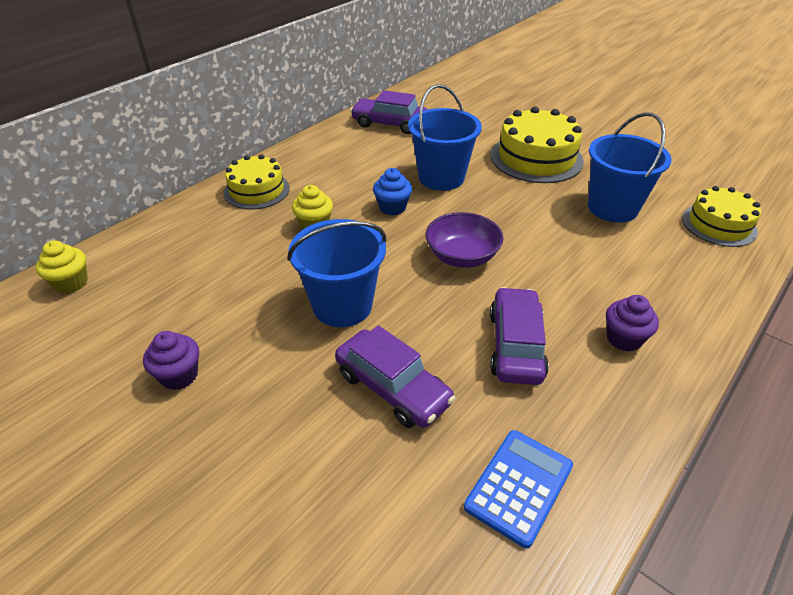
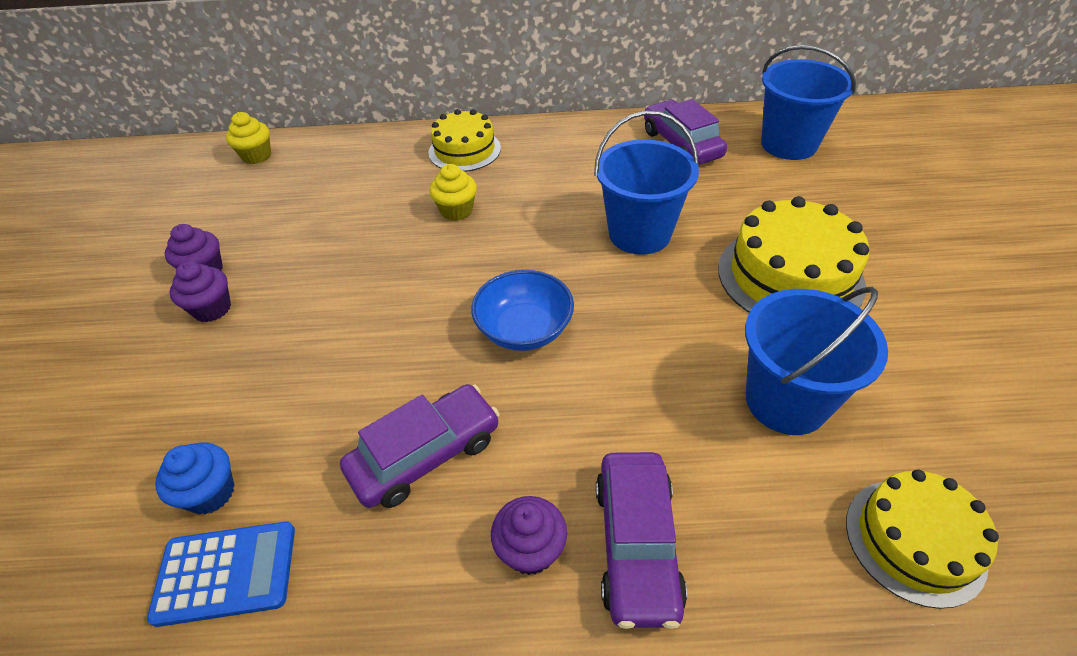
camera: 50 degrees right, 5 degrees up
blue bucket [287,219,386,327] -> blue bucket moved to [761,45,856,160]
purple car [335,325,456,428] -> purple car moved to [596,452,687,629]
blue cupcake [373,168,412,216] -> blue cupcake moved to [155,442,235,514]
purple bowl [426,212,503,268] -> blue bowl [471,270,574,351]
none -> purple cupcake [169,261,231,322]

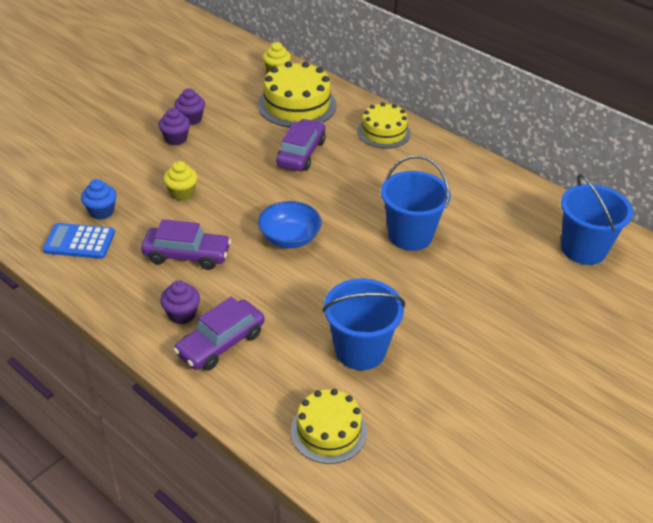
camera: 40 degrees right, 5 degrees down
blue calculator [147,521,295,627] -> blue calculator turned 150 degrees clockwise [43,223,115,259]
yellow cupcake [429,164,477,221] -> yellow cupcake moved to [163,161,198,201]
purple car [644,99,727,165] -> purple car moved to [276,119,326,171]
yellow cake [718,196,869,313] -> yellow cake moved to [258,61,336,127]

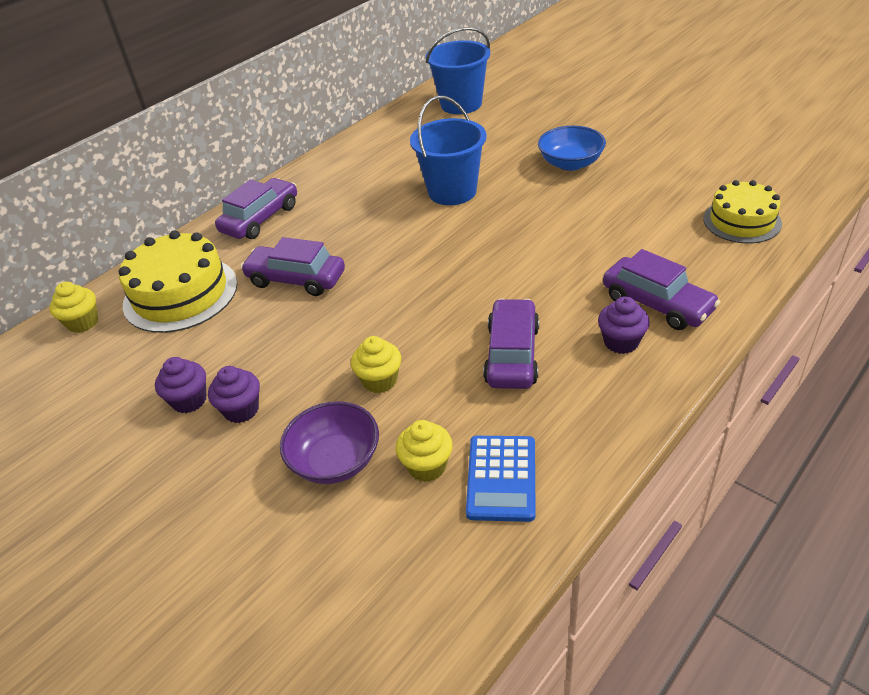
camera: 85 degrees left, 0 degrees up
blue cupcake [81,179,117,220] -> yellow cupcake [396,420,453,482]
blue bowl [258,201,322,248] -> blue bowl moved to [538,126,606,171]
blue bucket [322,278,405,370] -> none
yellow cake [357,102,411,149] -> purple car [215,178,297,239]
none -> purple bowl [280,401,379,484]

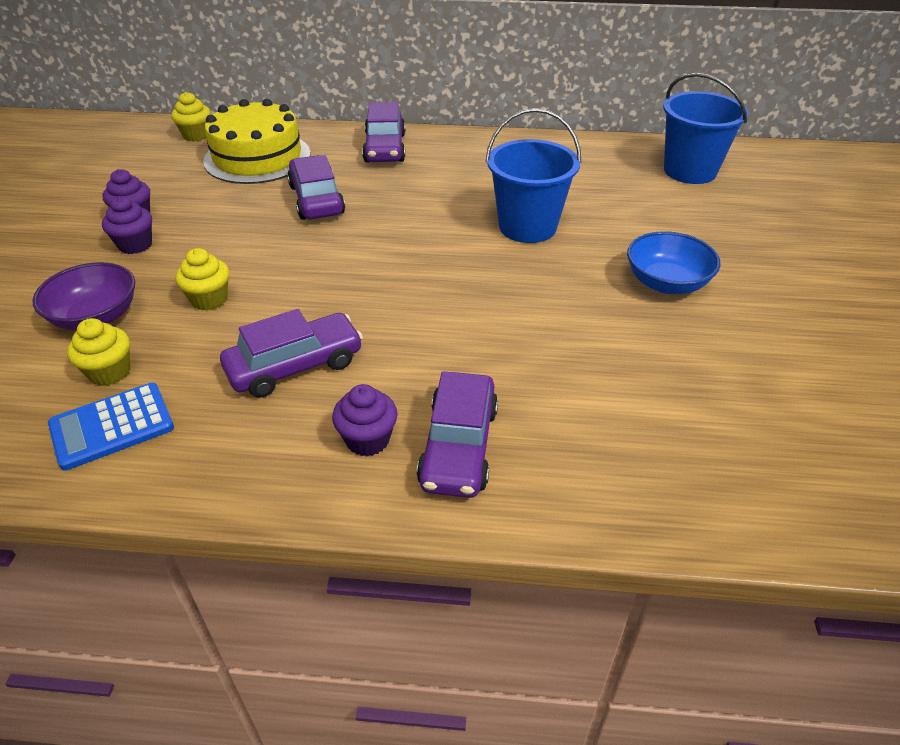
camera: 50 degrees right, 0 degrees up
purple car [215,178,297,239] -> purple car turned 90 degrees clockwise [362,102,405,163]
yellow cake [703,180,782,243] -> none

